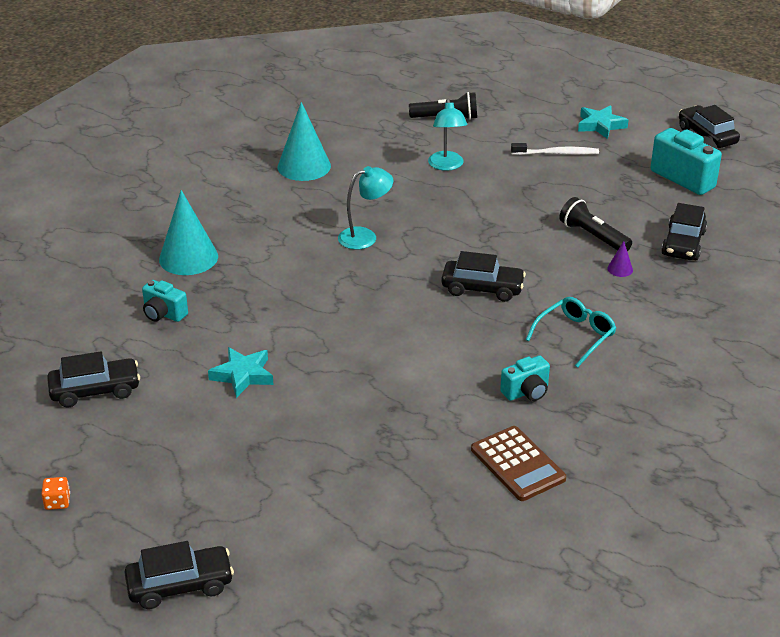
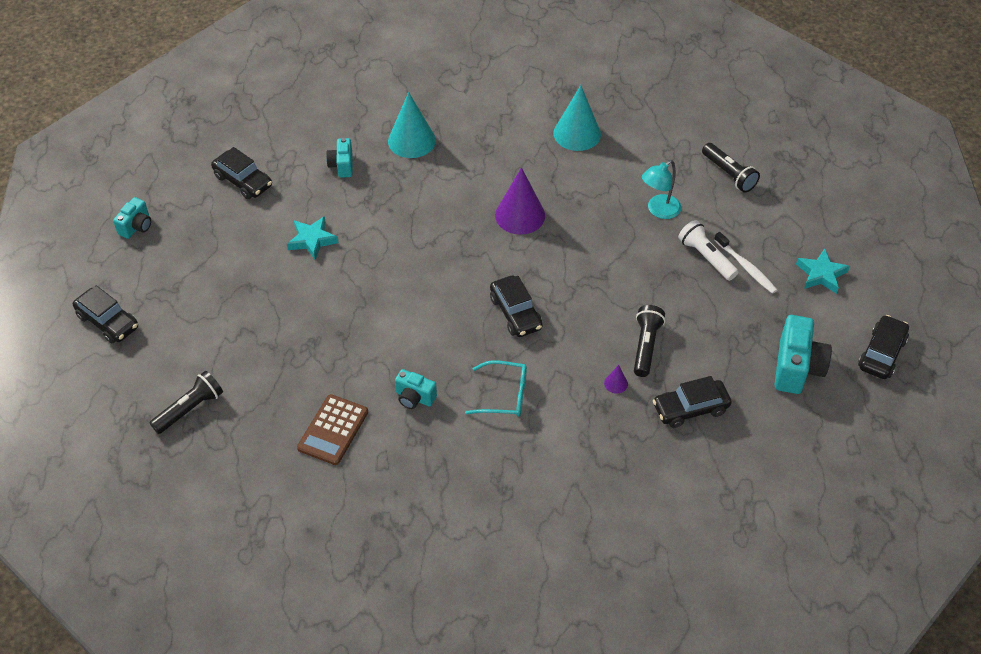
camera: 55 degrees right, 15 degrees up
orange dice [41,477,70,510] -> turquoise camera [113,197,151,239]
turquoise lamp [338,166,393,249] -> purple cone [495,167,545,235]
none -> black flashlight [150,371,223,434]
none -> white flashlight [678,220,738,281]

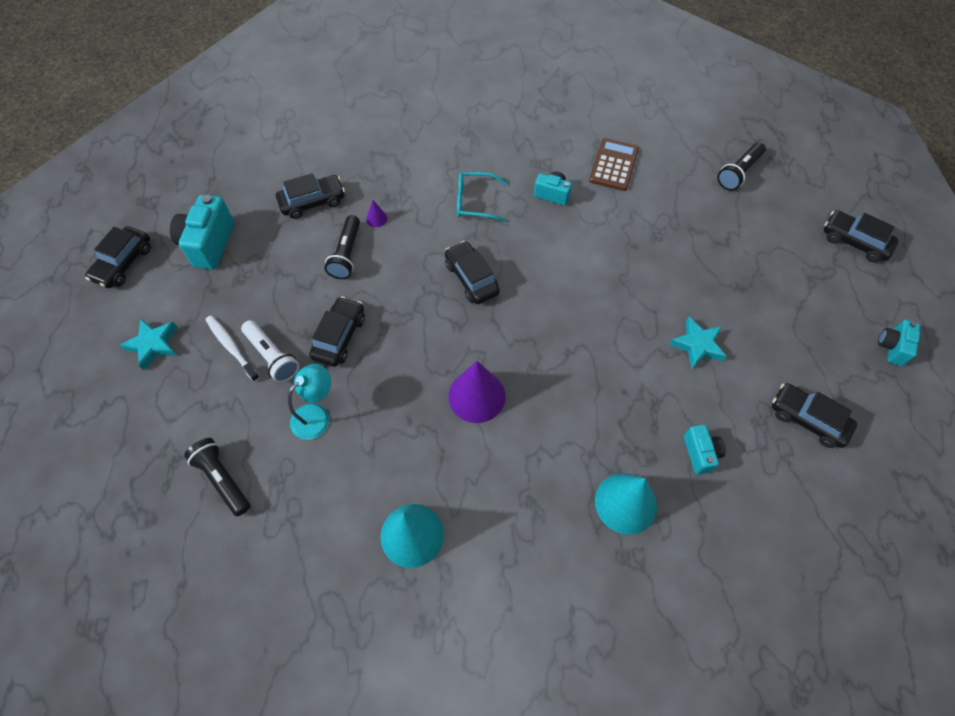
camera: 175 degrees right, 10 degrees up
none -> black car [309,296,365,367]

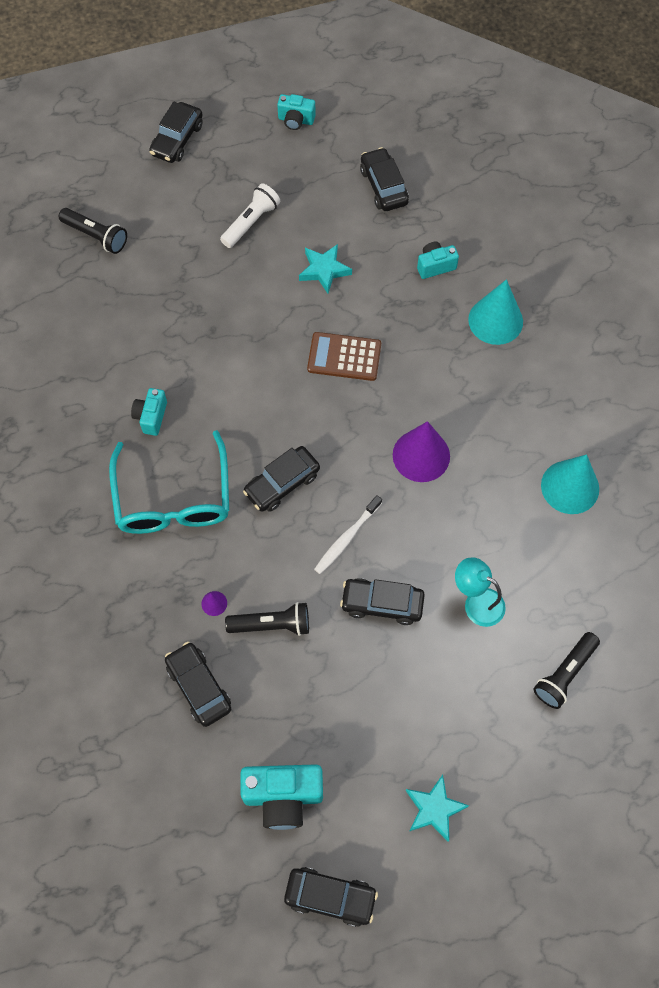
camera: 100 degrees left, 5 degrees up
white toothbrush [206,316,260,382] -> white toothbrush moved to [314,495,382,574]
white flashlight [241,320,299,383] -> white flashlight moved to [220,183,280,248]
turquoise glasses [457,172,507,222] -> turquoise glasses [109,430,229,534], size x1.76
brown calculator [589,138,639,191] -> brown calculator moved to [307,332,381,381]
black car [772,383,857,448] -> black car turned 135 degrees clockwise [360,147,409,211]

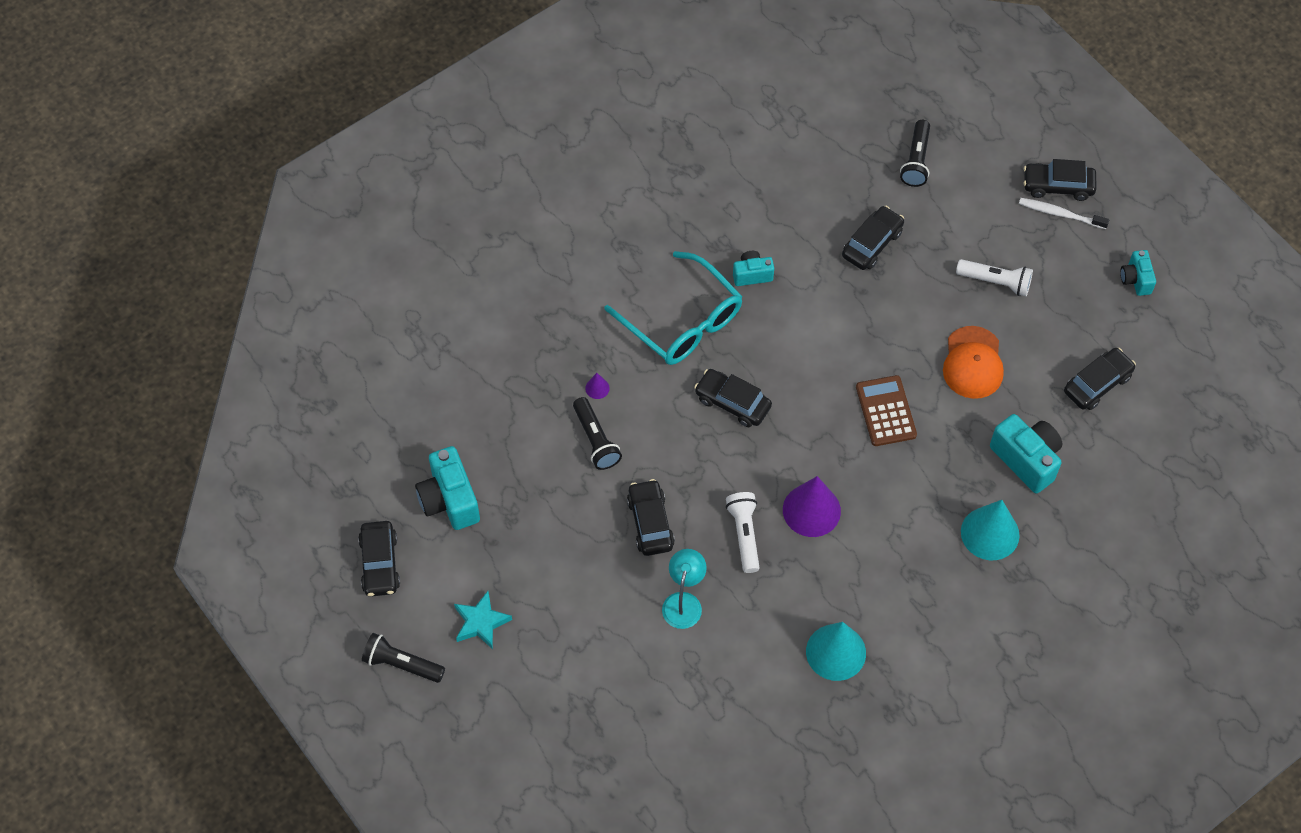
camera: 70 degrees right, 5 degrees down
turquoise glasses [109,430,229,534] -> turquoise glasses turned 105 degrees counterclockwise [604,251,743,365]
black car [165,642,231,727] -> black car moved to [842,206,904,270]
turquoise star [299,244,352,293] -> orange cap [943,326,1004,399]
white toothbrush [314,495,382,574] -> white toothbrush moved to [1019,198,1109,229]
turquoise camera [417,242,459,279] -> turquoise camera [990,414,1062,493], size x1.72
black flashlight [534,632,600,709] -> black flashlight moved to [362,633,445,683]
none -> white flashlight [726,492,760,573]

